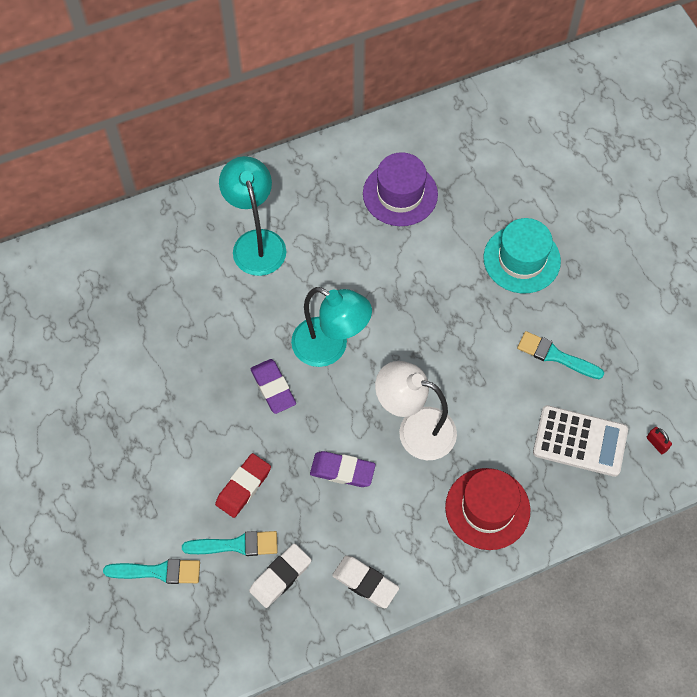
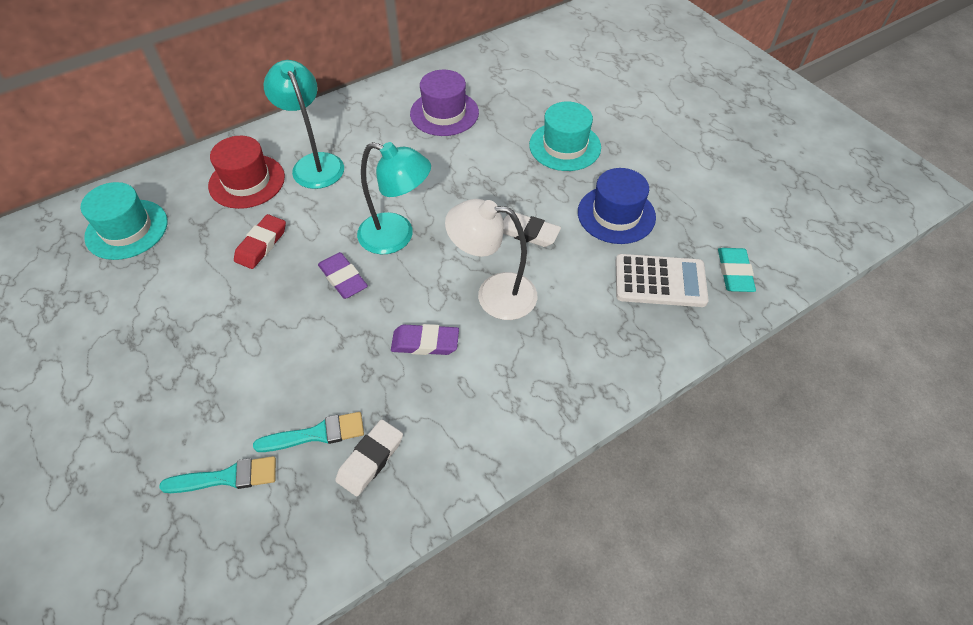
camera: 10 degrees left, 10 degrees down
red eraser [215,453,271,518] -> red eraser moved to [234,214,286,269]
white eraser [332,555,399,608] -> white eraser moved to [503,212,561,247]
red hat [445,468,530,550] -> red hat moved to [208,136,285,209]
turquoise brush [517,331,604,379] -> blue hat [578,168,656,244]
red padlock [647,427,672,454] -> turquoise eraser [718,248,756,292]
none -> turquoise hat [81,182,167,260]

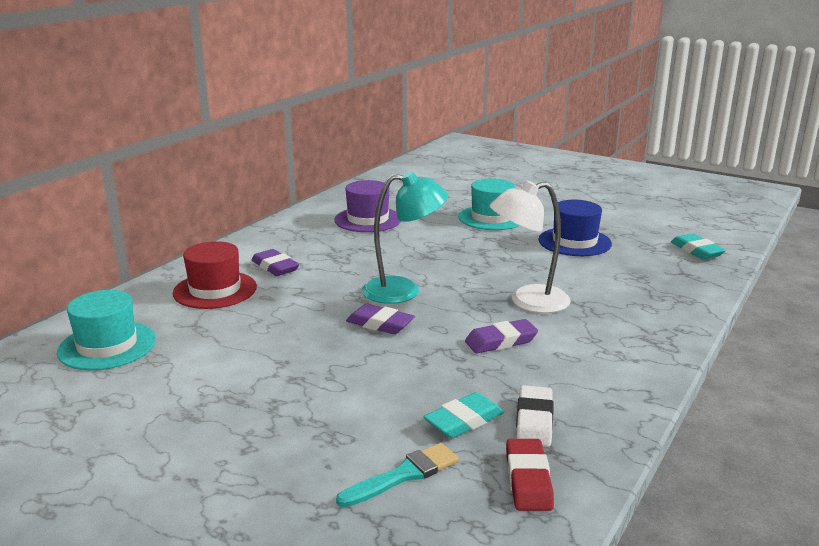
camera: 25 degrees left, 30 degrees down
red eraser [234,214,286,269] -> red eraser moved to [506,439,554,511]
turquoise brush [253,412,364,452] -> turquoise eraser [423,392,504,438]
turquoise lamp [264,60,344,189] -> purple eraser [251,249,299,276]
white eraser [503,212,561,247] -> none
white calculator [616,254,709,307] -> none

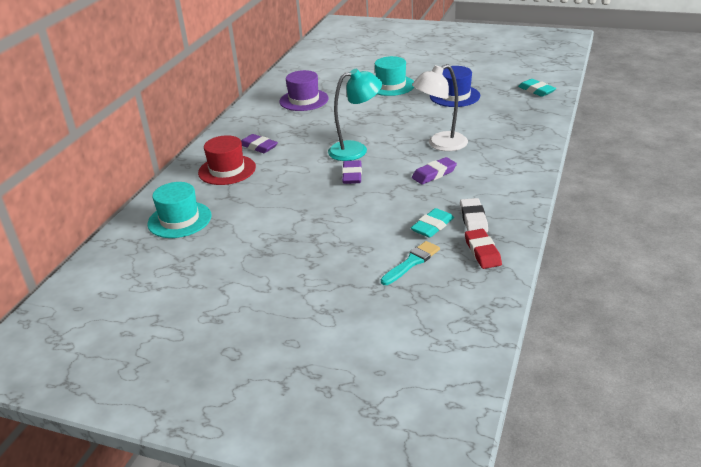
camera: 10 degrees left, 10 degrees up
purple eraser [346,303,415,334] -> purple eraser turned 75 degrees clockwise [342,160,362,184]

